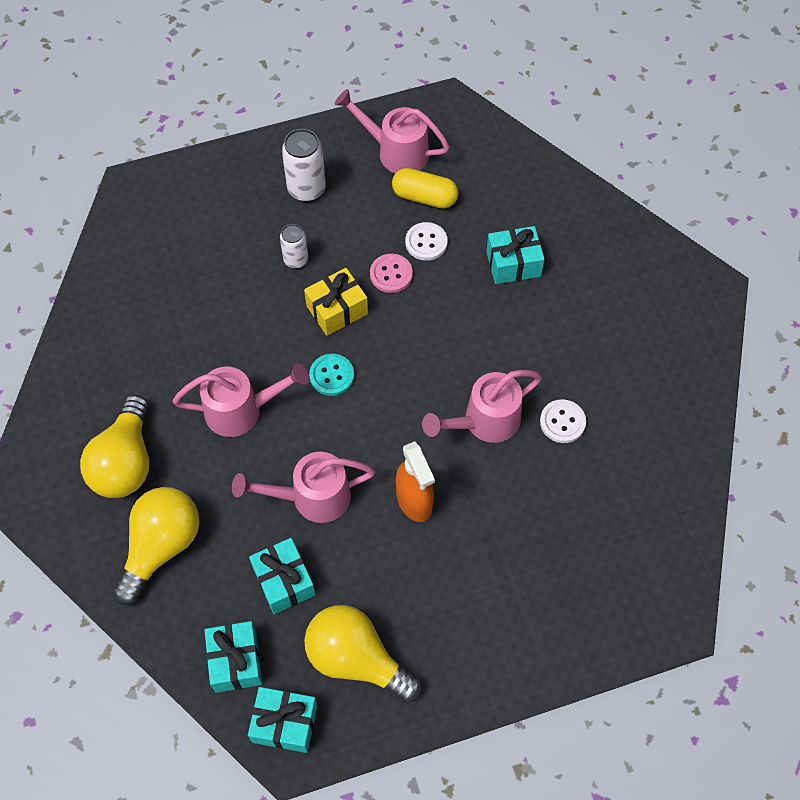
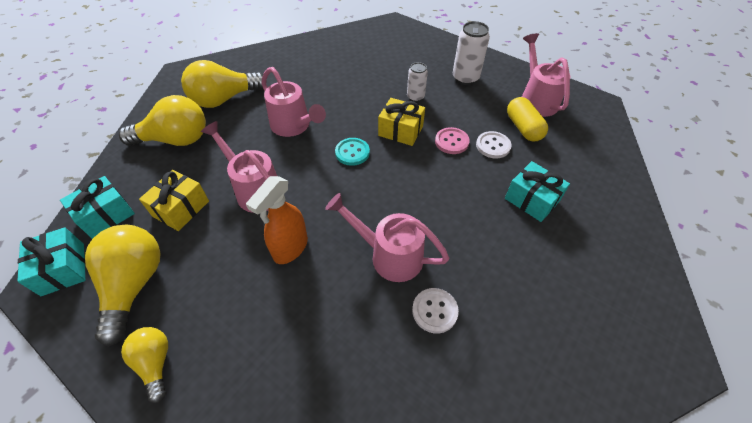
camera: 55 degrees right, 10 degrees down
turquoise gift [249,538,315,614] -> yellow gift [139,170,209,231]
none -> yellow light bulb [121,327,168,403]

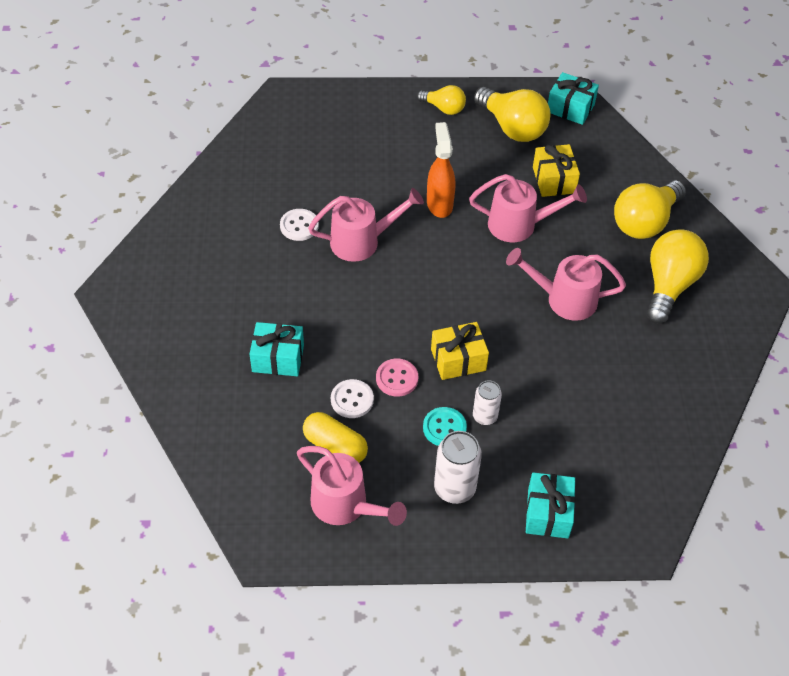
camera: 140 degrees right, 0 degrees up
turquoise gift [60,176,135,239] -> turquoise gift moved to [526,472,575,538]
turquoise button [335,138,370,166] -> turquoise button moved to [423,407,467,446]

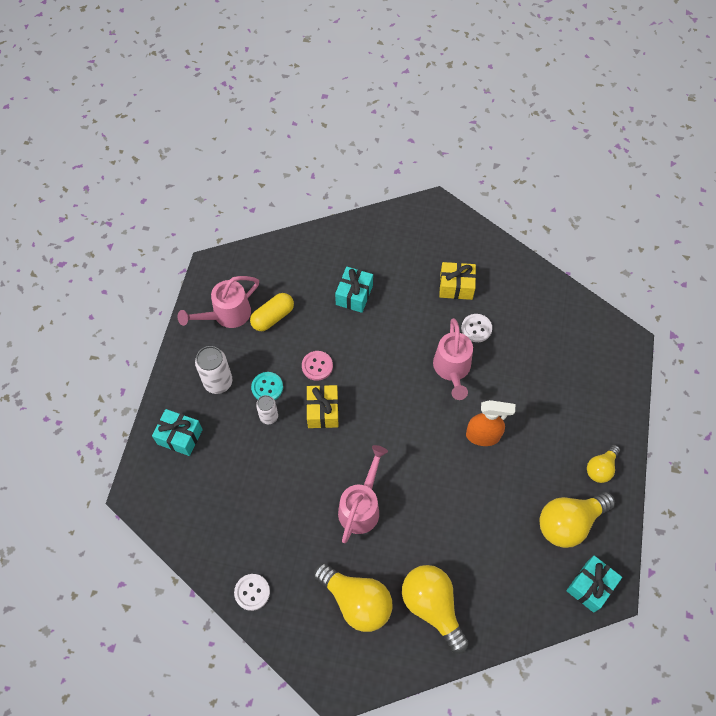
camera: 105 degrees right, 10 degrees up
white button [331,379,374,418] -> white button moved to [234,574,270,611]
pink watering can [469,174,587,242] -> none
yellow gift [533,144,580,197] -> yellow gift moved to [439,262,476,300]

